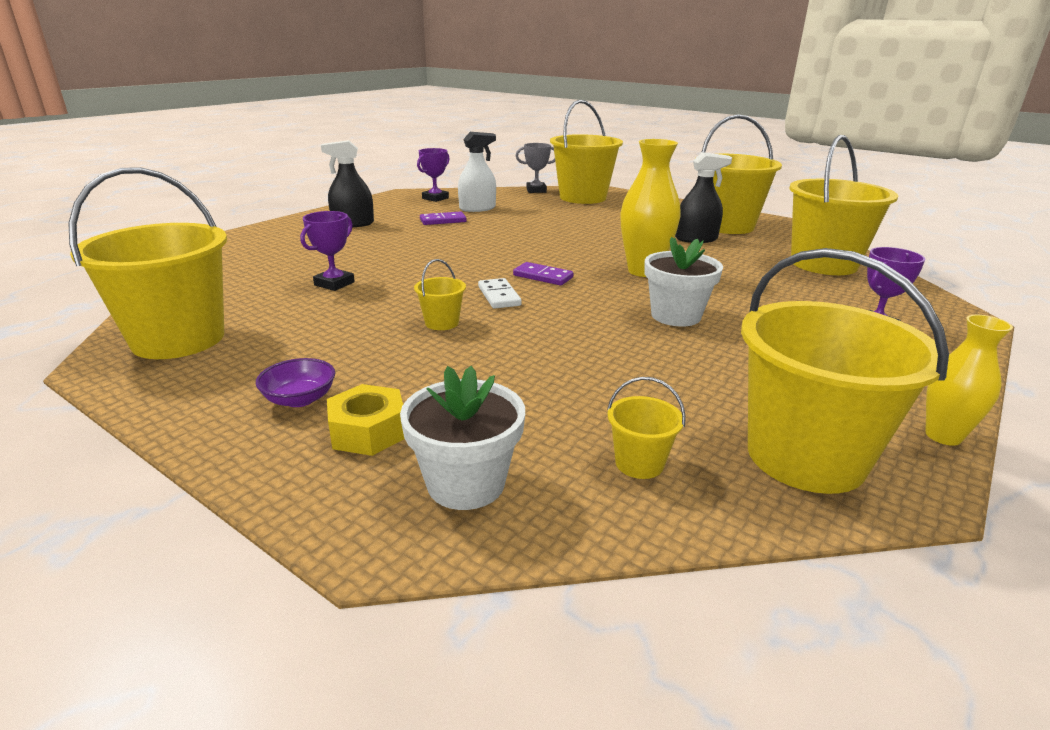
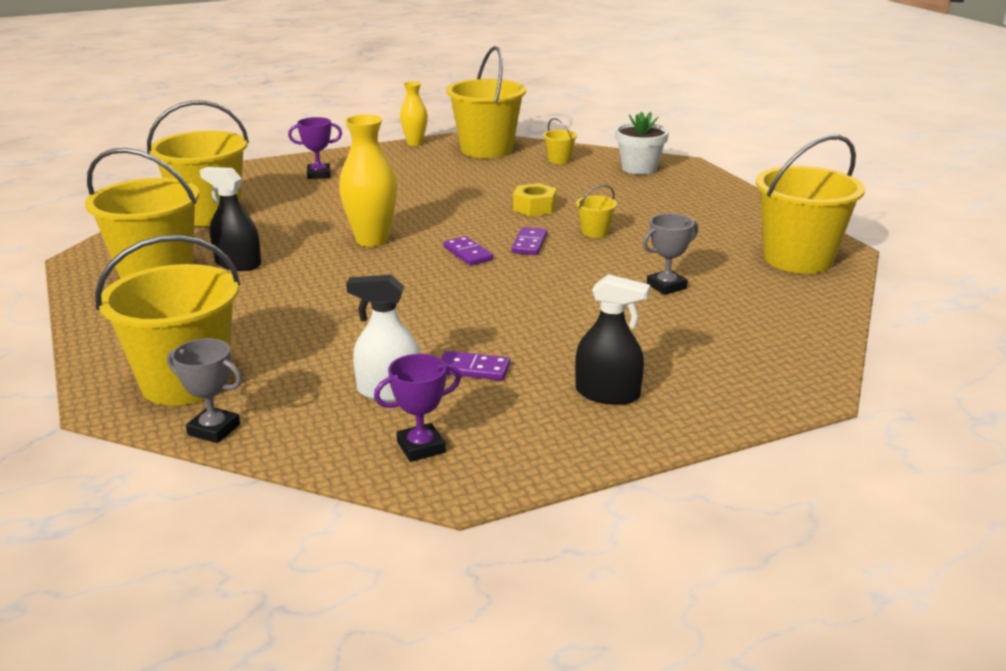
camera: 150 degrees left, 0 degrees up
purple bowl [256,358,335,407] -> none
purple trophy [300,211,355,291] -> grey trophy [643,213,698,295]
yellow nut [327,384,404,456] -> yellow nut moved to [513,183,557,216]
white domino [478,278,522,309] -> purple domino [511,227,547,255]
white flower pot [644,237,723,327] -> none

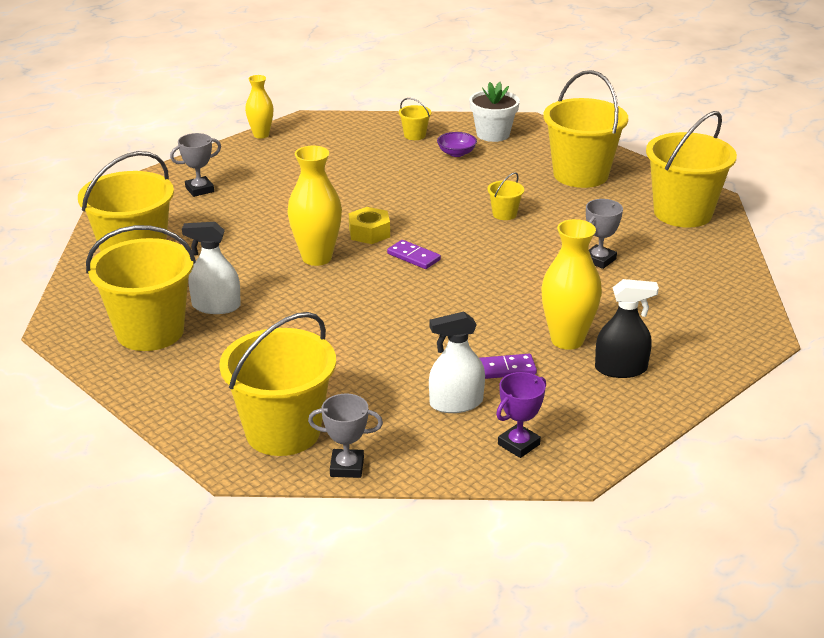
camera: 20 degrees left, 5 degrees up
black spray bottle [200,167,261,271] -> white spray bottle [182,222,241,314]
purple trophy [288,117,342,179] -> grey trophy [170,133,221,197]
yellow bucket [446,46,526,158] -> yellow bucket moved to [543,70,628,188]
purple domino [511,227,547,255] -> none
yellow nut [513,183,557,216] -> yellow nut moved to [349,207,390,244]
none -> purple bowl [437,132,477,157]
none -> yellow vase [541,219,602,350]

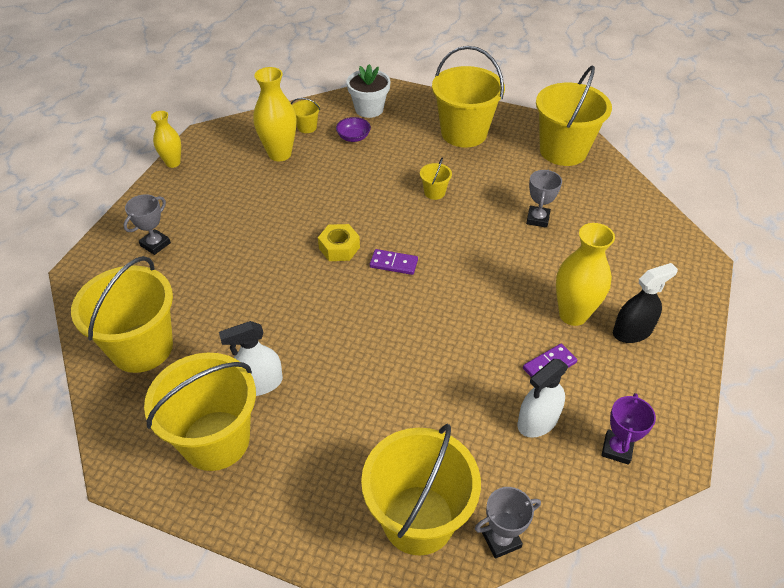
camera: 25 degrees left, 15 degrees up
yellow vase [287,146,342,266] -> yellow vase moved to [253,67,297,161]

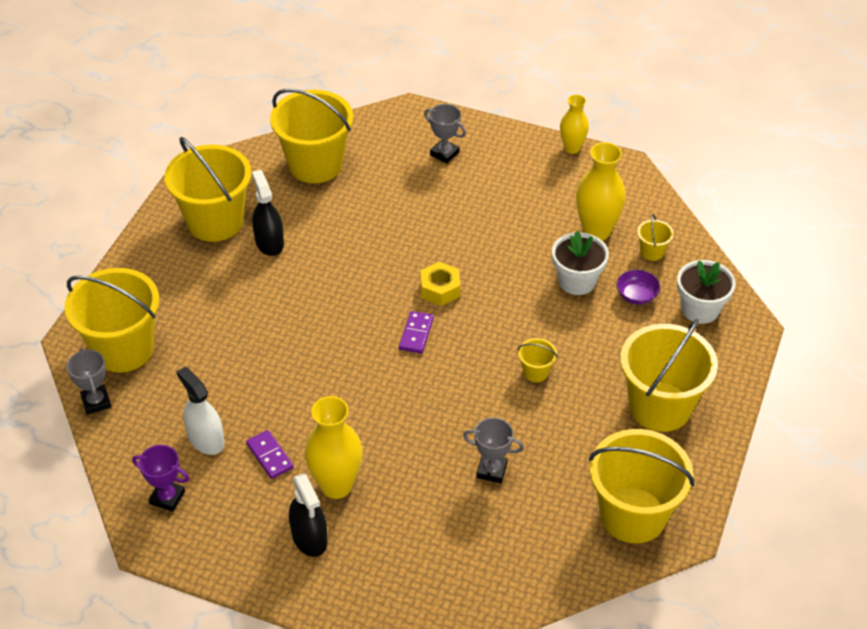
camera: 90 degrees right, 0 degrees up
white spray bottle [219,321,283,396] -> black spray bottle [252,170,284,256]
none -> white flower pot [552,231,609,295]

